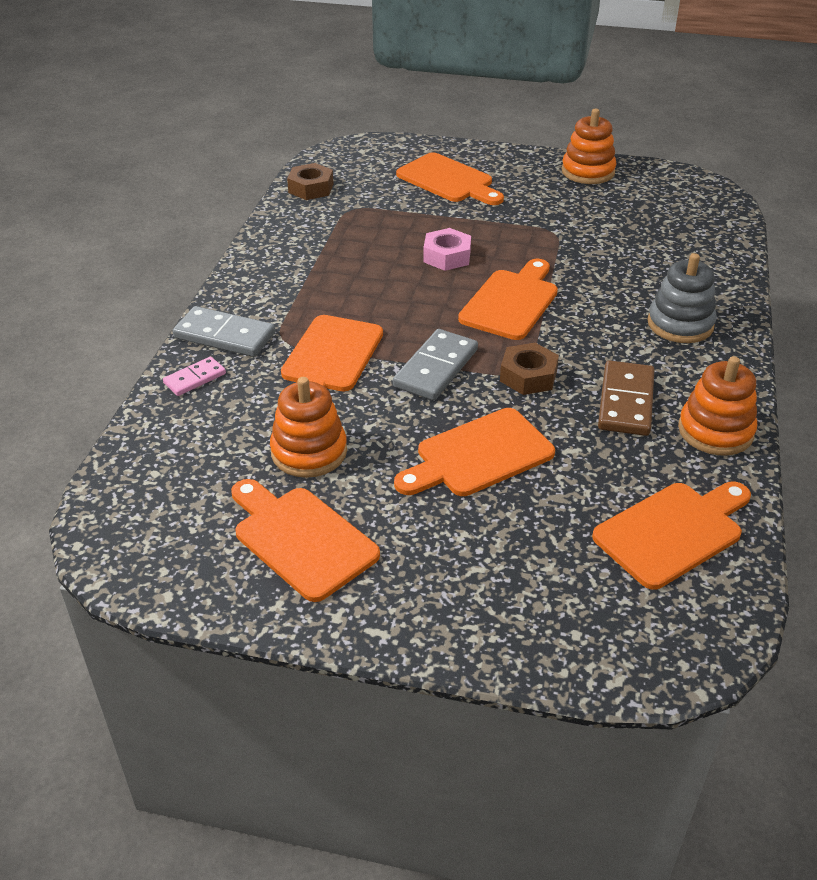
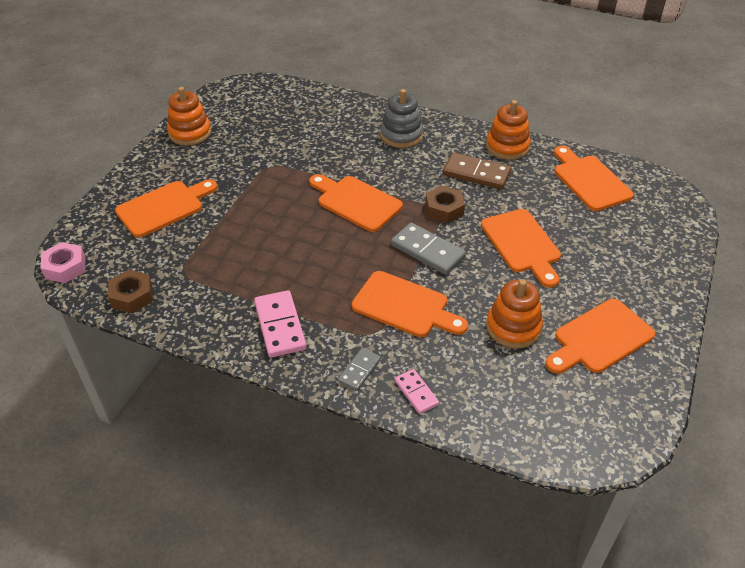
camera: 80 degrees left, 5 degrees up
grey domino [173,306,275,357] -> grey domino [338,348,381,391], size x0.58
pink nut [423,228,471,271] -> pink nut moved to [41,242,85,283]
none -> pink domino [254,290,307,358]

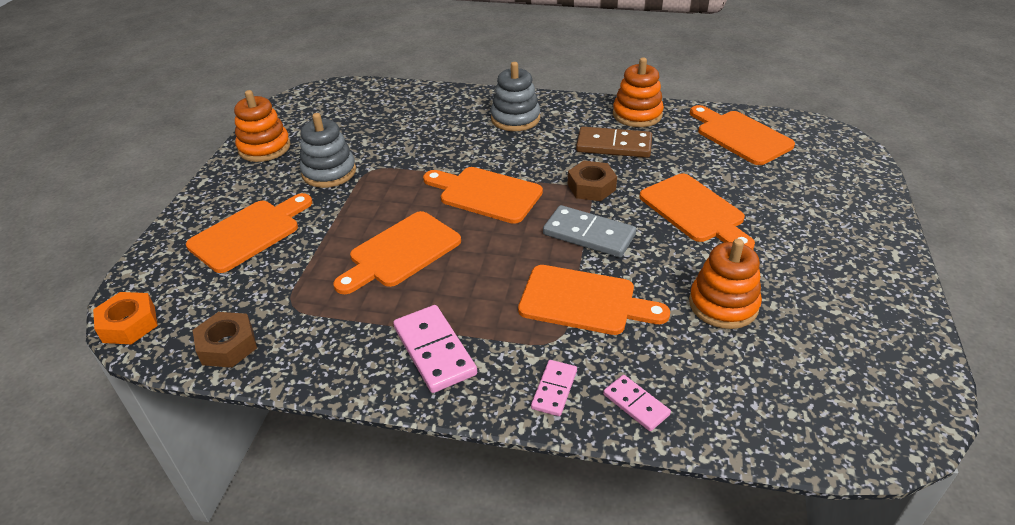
camera: 10 degrees left, 5 degrees down
pink nut [41,242,85,283] -> orange nut [93,292,158,344]
grey domino [338,348,381,391] -> pink domino [531,360,577,416]
orange cutting board [545,299,655,374] -> orange cutting board moved to [334,211,461,294]
none -> grey stacking toy [300,113,356,188]

